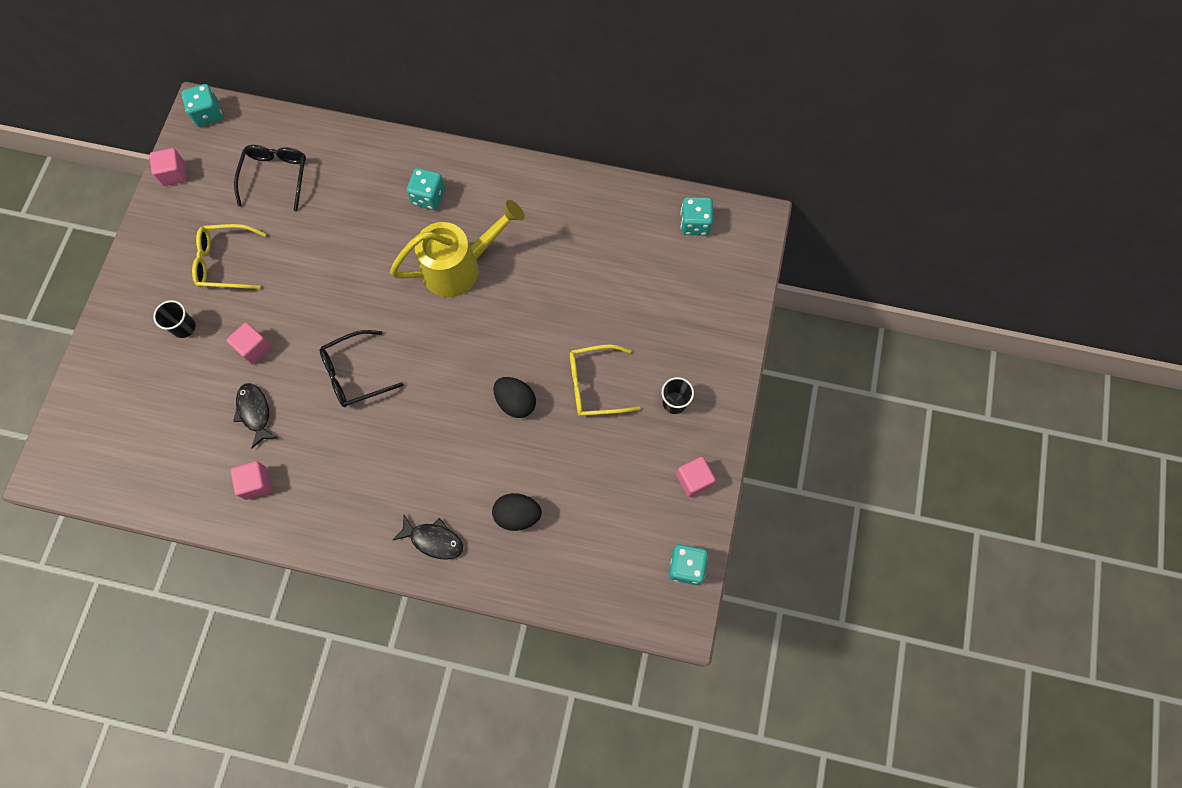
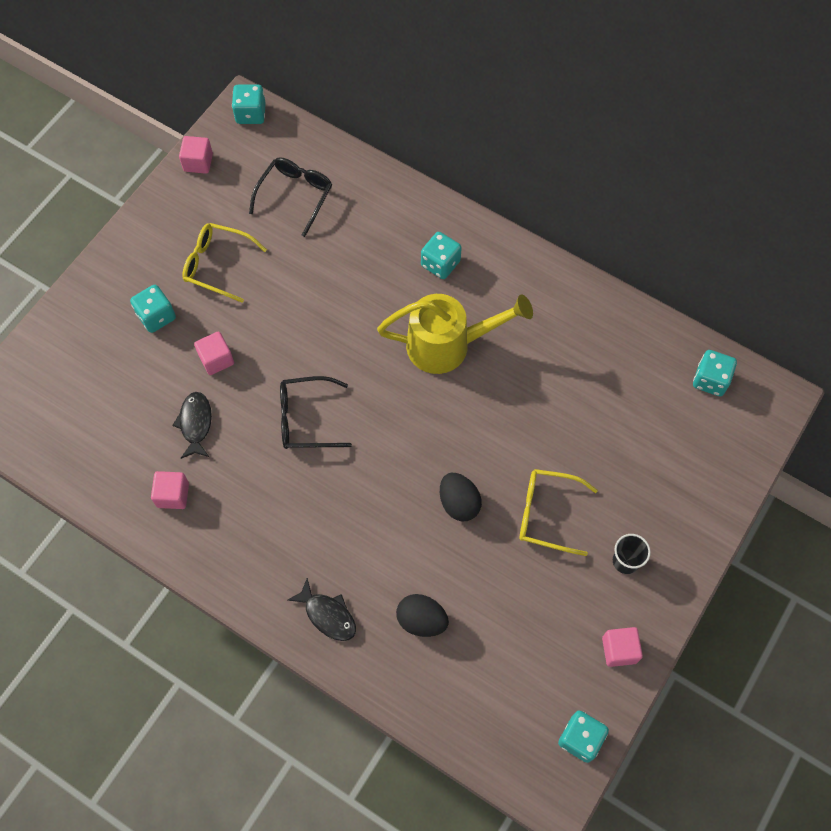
camera: 20 degrees right, 5 degrees down
black cup [153,300,196,338] -> turquoise dice [130,285,176,333]

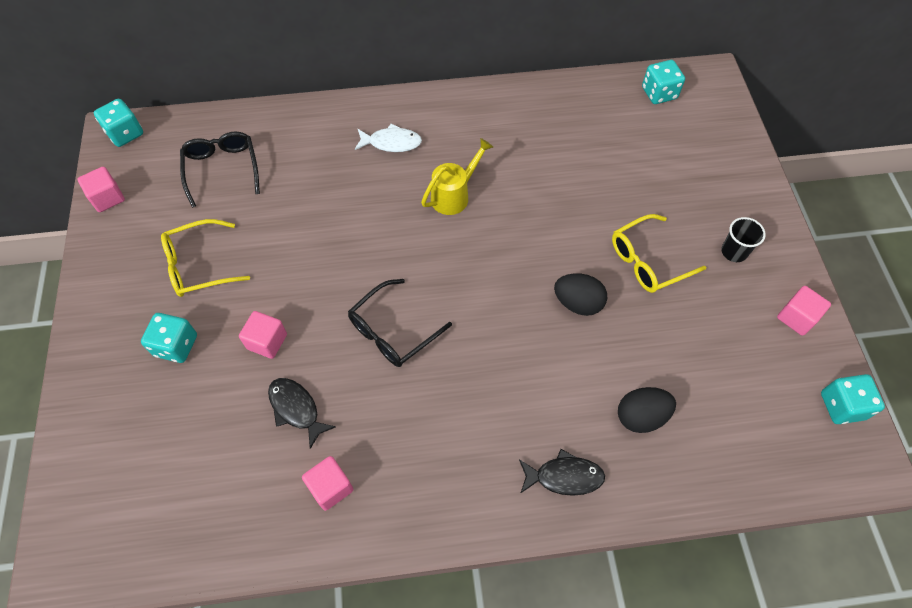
camera: 40 degrees left, 5 degrees down
yellow watering can [377,294,533,374] -> yellow watering can [421,138,493,215], size x0.61
turquoise dice [421,232,462,279] -> white fish [355,124,422,152]

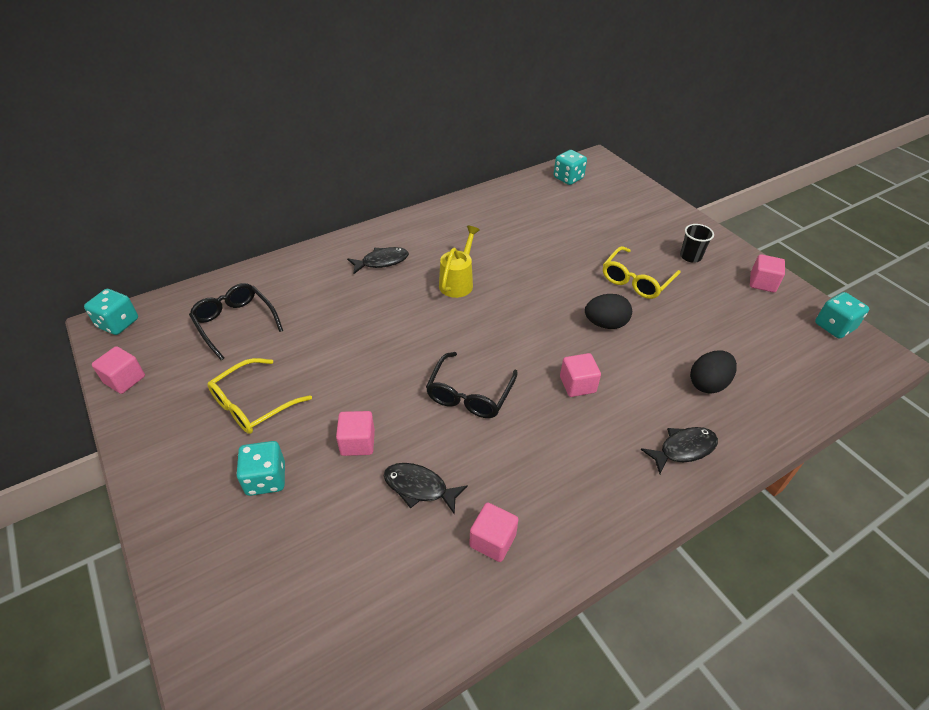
camera: 25 degrees left, 15 degrees down
white fish [355,124,422,152] -> black fish [347,247,409,274]
none -> pink cube [560,353,601,397]

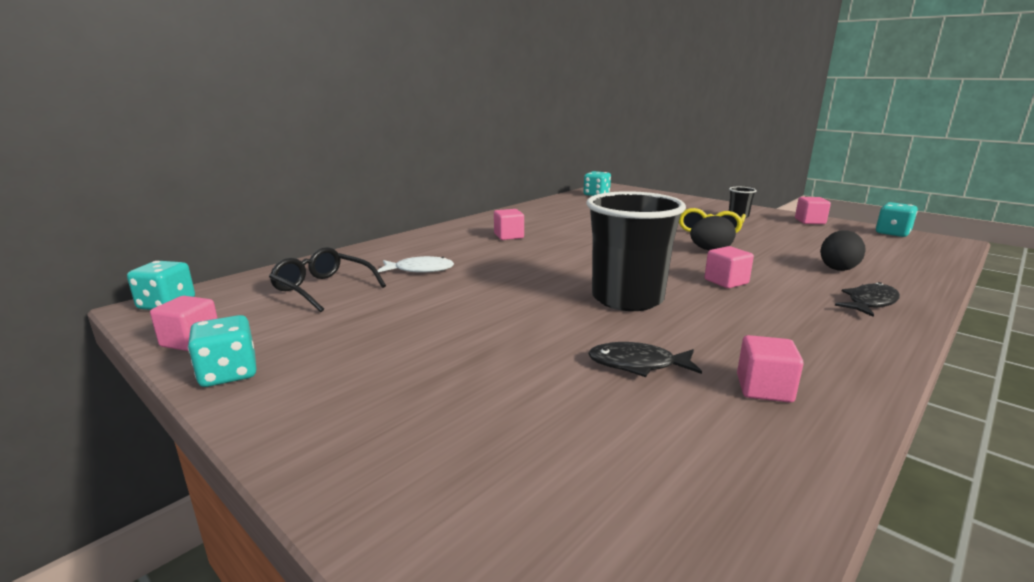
camera: 15 degrees left, 25 degrees down
yellow glasses [207,358,312,434] -> none
turquoise dice [236,441,285,496] -> turquoise dice moved to [188,315,256,387]
pink cube [336,411,375,456] -> pink cube moved to [494,209,524,240]
black fish [347,247,409,274] -> none
black glasses [426,352,518,418] -> black cup [586,191,686,311]
yellow watering can [439,226,480,298] -> none
none -> white fish [378,256,454,273]

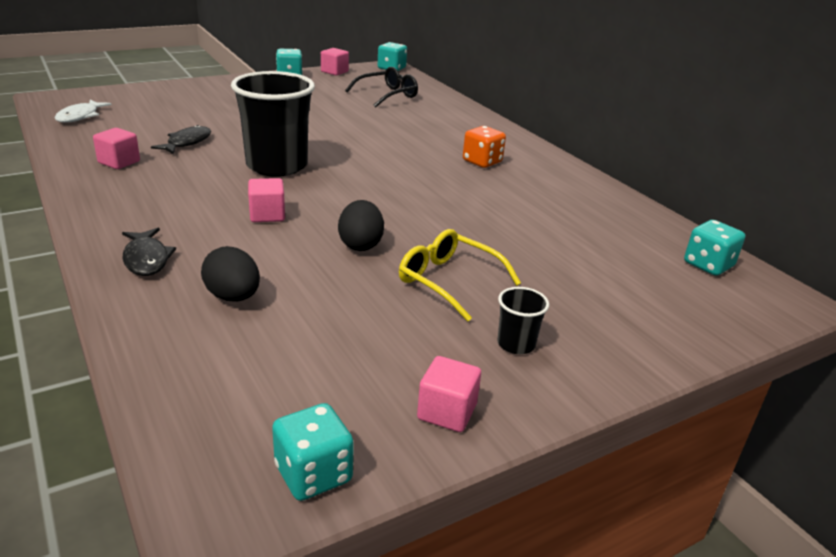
camera: 105 degrees right, 10 degrees up
white fish [378,256,454,273] -> white fish moved to [55,100,112,123]
pink cube [494,209,524,240] -> orange dice [463,126,506,168]

